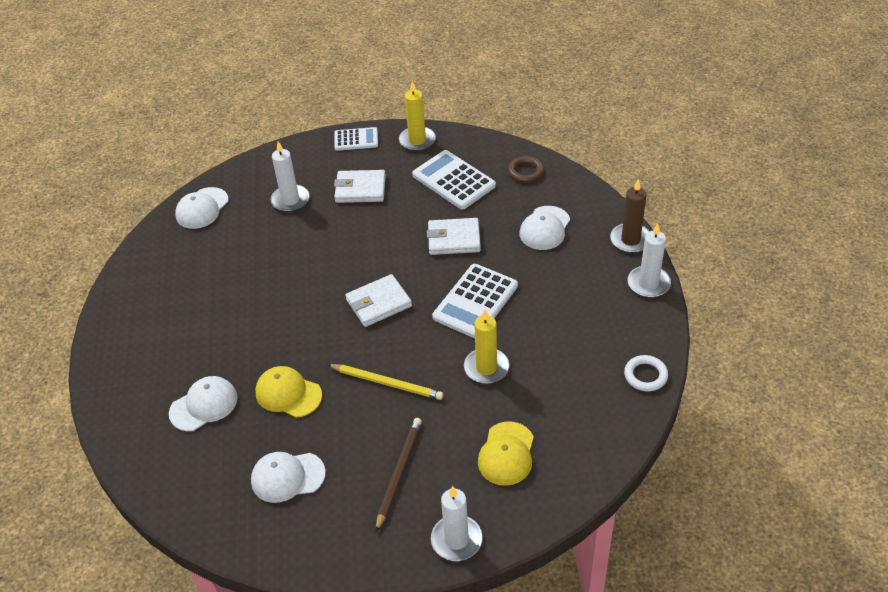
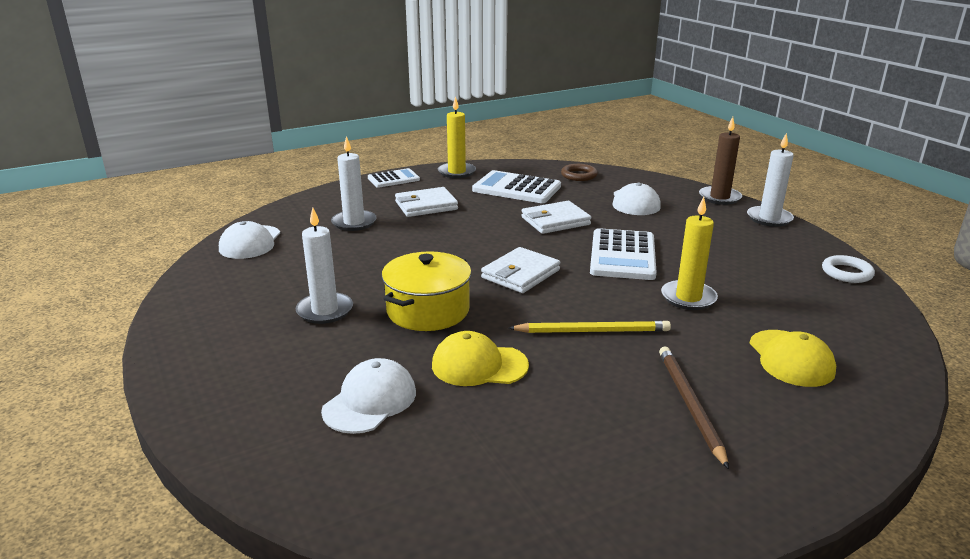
camera: 25 degrees left, 20 degrees down
white cap [251,452,326,503] -> none
white candle [431,486,483,561] -> white candle moved to [295,208,353,324]
none -> yellow pot [382,251,472,331]

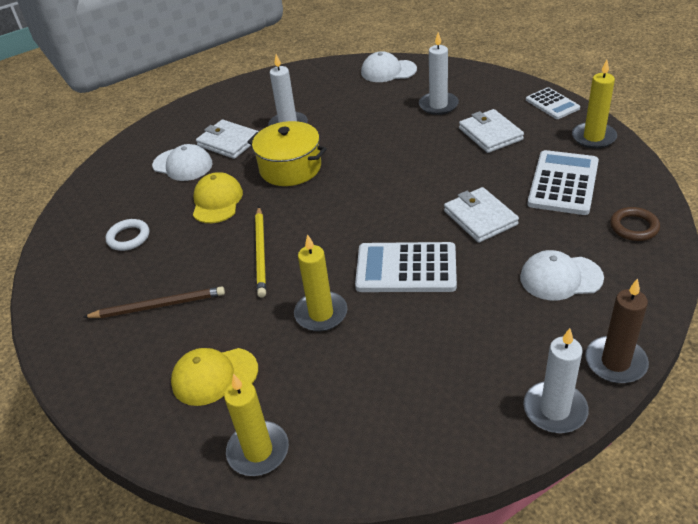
camera: 90 degrees right, 15 degrees up
white wallet [481,247,560,293] -> white wallet moved to [196,119,259,159]
white ring [822,255,875,283] -> white ring moved to [106,219,149,251]
none -> yellow candle [224,374,289,476]

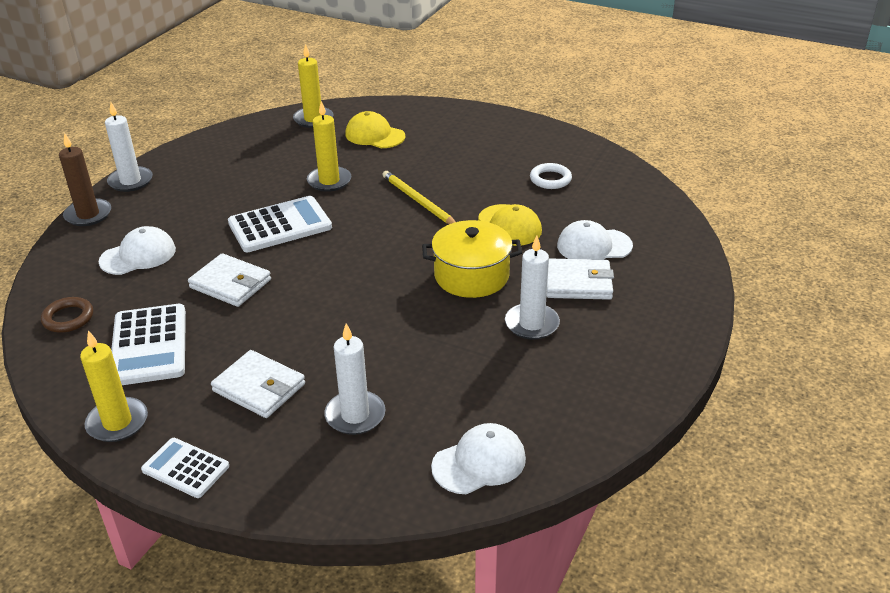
camera: 145 degrees right, 5 degrees down
brown pencil [84,286,225,318] -> none
yellow cap [171,348,258,406] -> yellow cap turned 105 degrees counterclockwise [345,111,406,148]

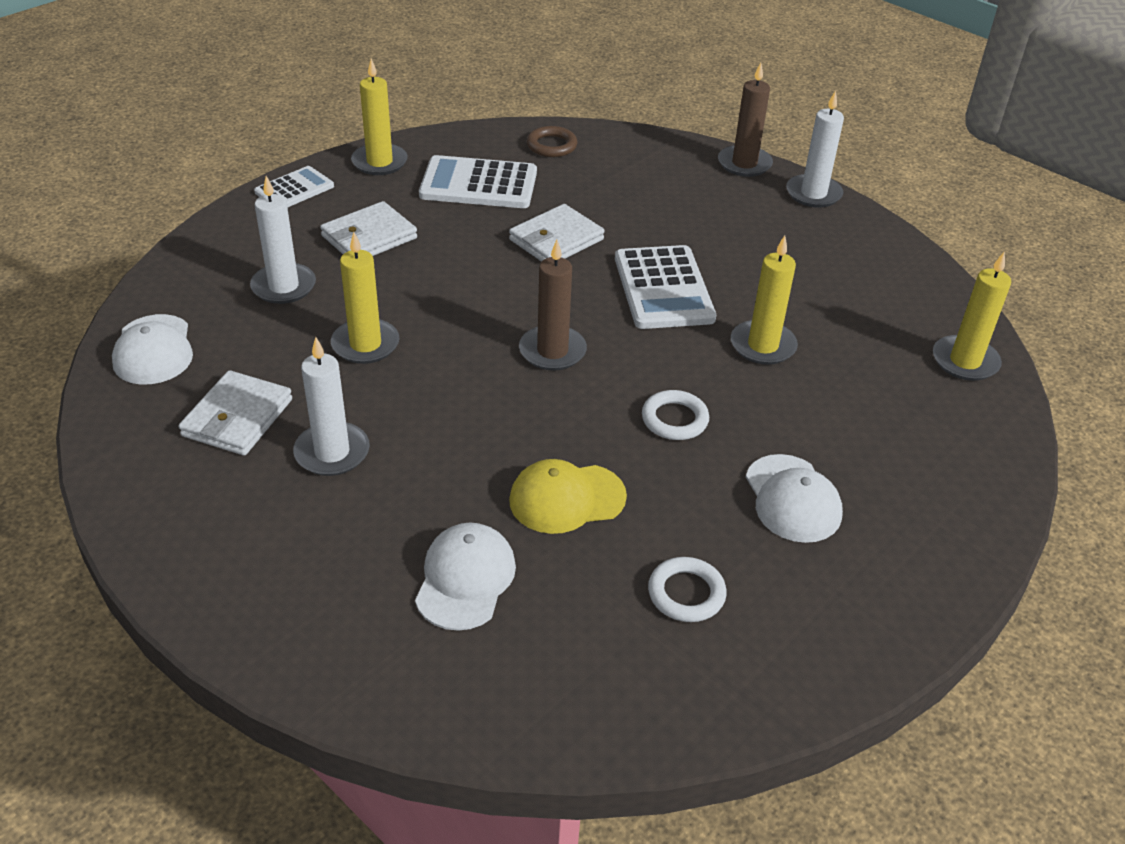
camera: 105 degrees right, 5 degrees up
white cap [99,226,176,275] -> white cap moved to [746,454,843,543]
yellow cap [345,111,406,148] -> none
yellow pencil [382,171,456,224] -> white ring [642,390,709,440]
yellow pot [422,220,522,298] -> none
white wallet [547,258,614,300] -> white wallet moved to [178,370,292,456]
none -> yellow candle [331,232,400,364]
none -> brown candle [519,240,587,371]

